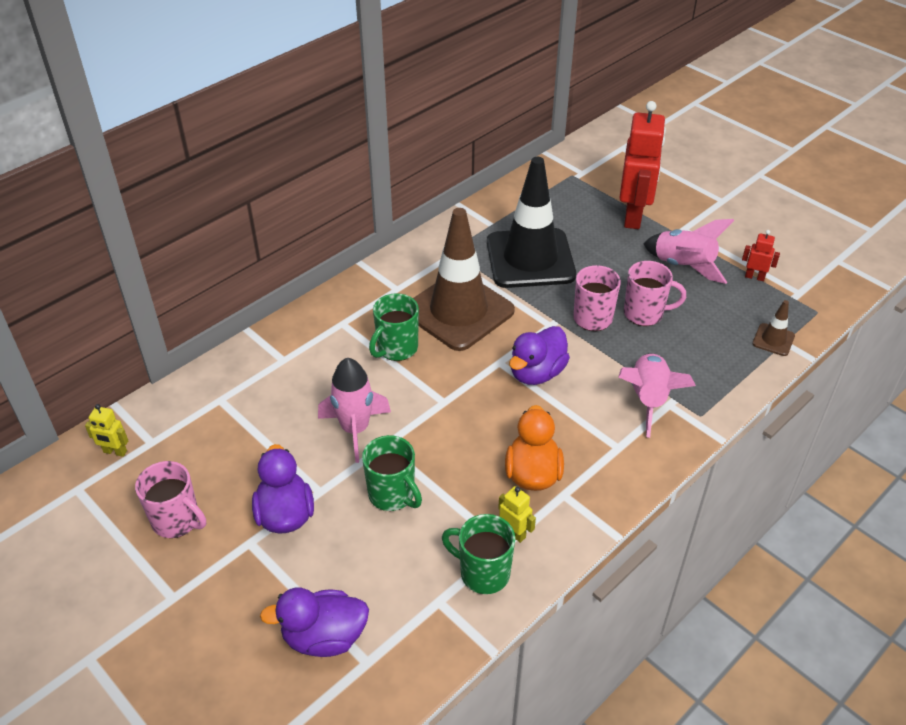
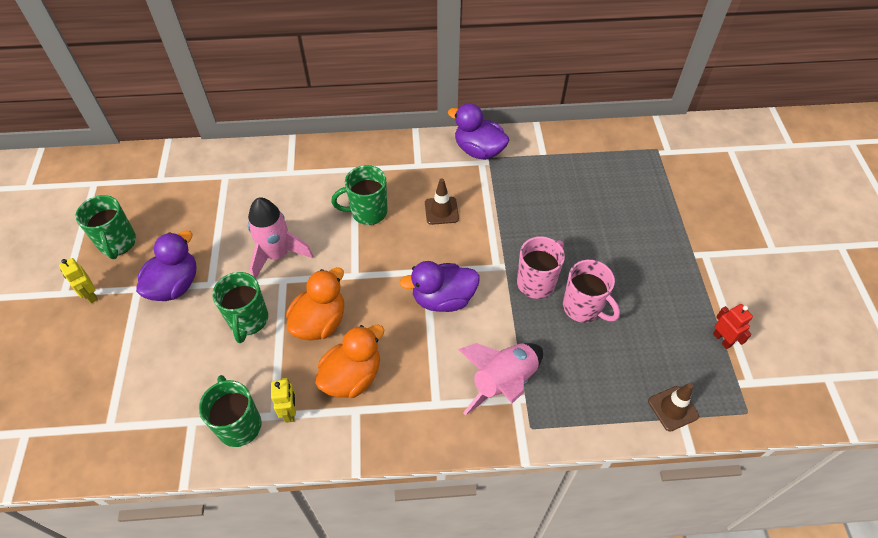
camera: 40 degrees right, 10 degrees up
yellow robot [85,404,128,457] -> yellow robot moved to [59,258,98,303]
pink mug [135,461,206,538] -> green mug [75,195,136,259]
purple duck [260,587,369,657] -> purple duck moved to [448,103,509,160]
brown traffic cone [413,208,515,351] -> brown traffic cone [425,179,459,225], size x0.41
black traffic cone [487,157,576,288] -> none
red robot [619,101,666,229] -> none
pink rocket [644,219,735,284] -> none
none -> orange duck [286,267,344,340]

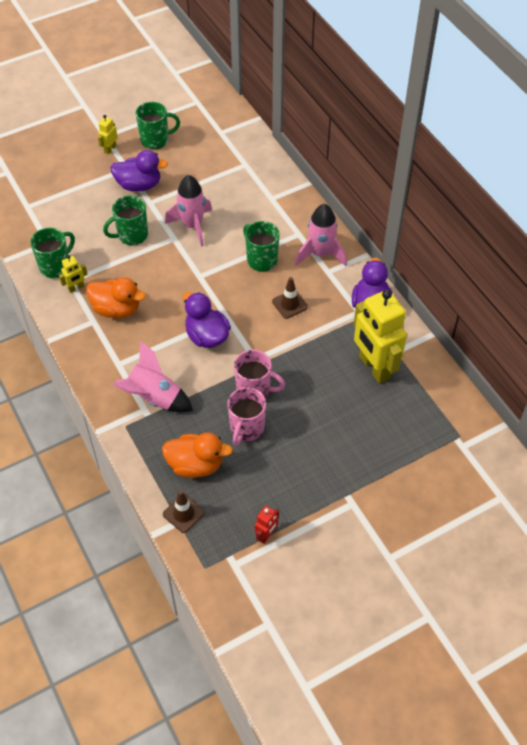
camera: 65 degrees right, 0 degrees up
green mug [75,195,136,259] -> green mug turned 150 degrees counterclockwise [136,102,180,150]
orange duck [286,267,344,340] -> orange duck moved to [162,433,233,478]
none -> pink rocket [295,204,347,266]
none -> yellow robot [354,289,407,383]

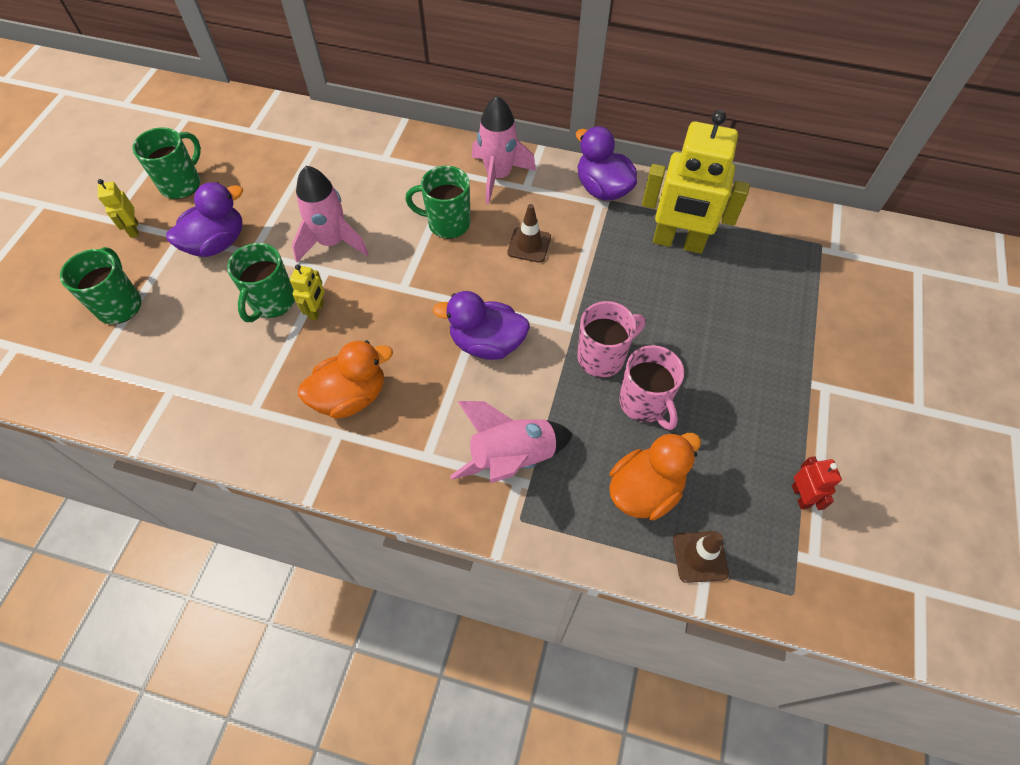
camera: 45 degrees left, 5 degrees up
green mug [30,228,75,278] -> green mug moved to [60,247,142,324]
yellow robot [59,255,88,293] -> yellow robot moved to [290,264,325,320]

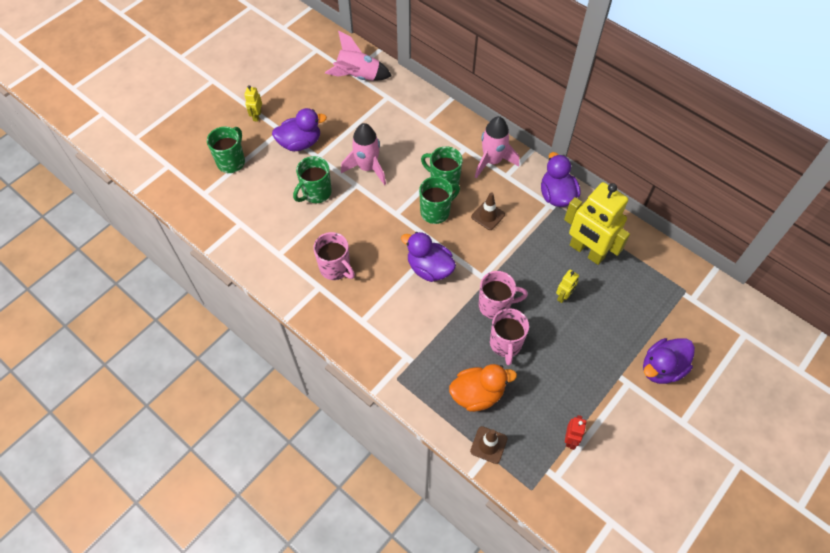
camera: 25 degrees right, 0 degrees up
green mug [132,127,201,199] -> green mug moved to [419,177,460,224]
yellow robot [290,264,325,320] -> yellow robot moved to [556,270,579,303]
orange duck [298,341,393,419] -> pink mug [313,232,355,280]
pink rocket [450,401,573,483] -> pink rocket moved to [325,31,392,81]
none -> purple duck [643,338,695,384]

